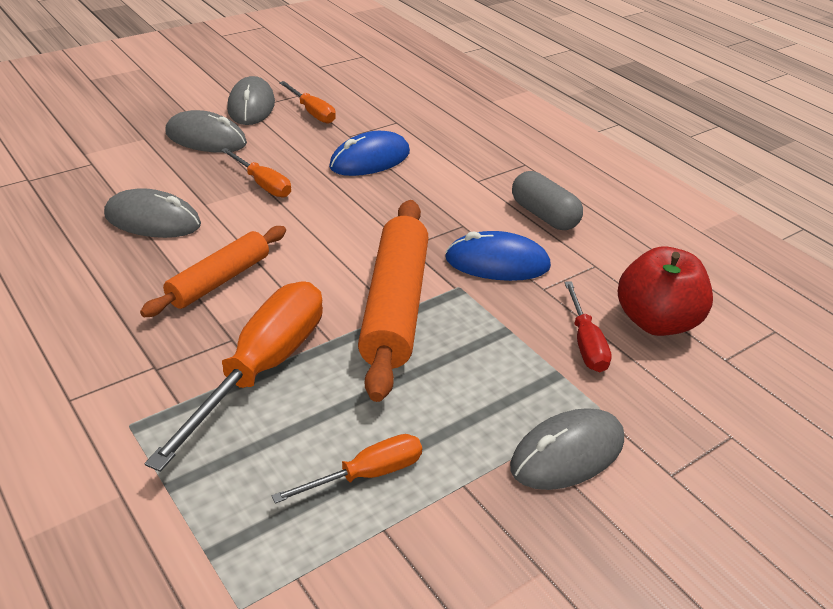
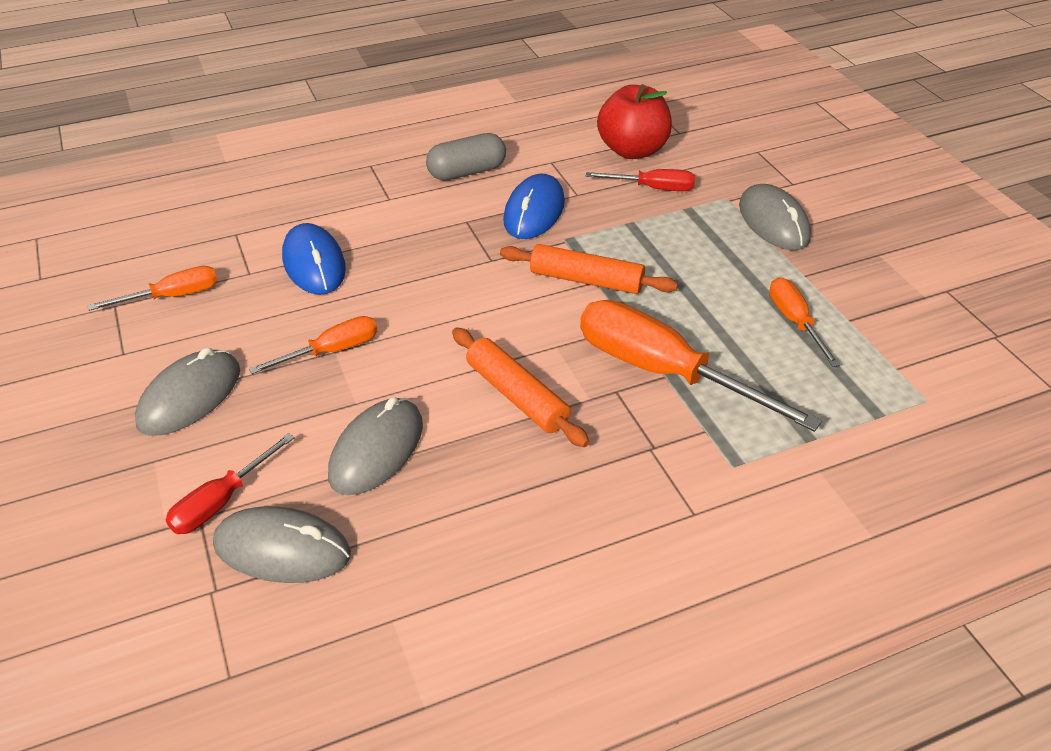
camera: 75 degrees left, 5 degrees up
grey mouse [227,76,275,125] -> grey mouse moved to [213,506,351,583]
orange rolling pin [358,200,429,402] -> orange rolling pin [500,244,678,294], size x0.62
none -> red screwdriver [166,433,295,534]

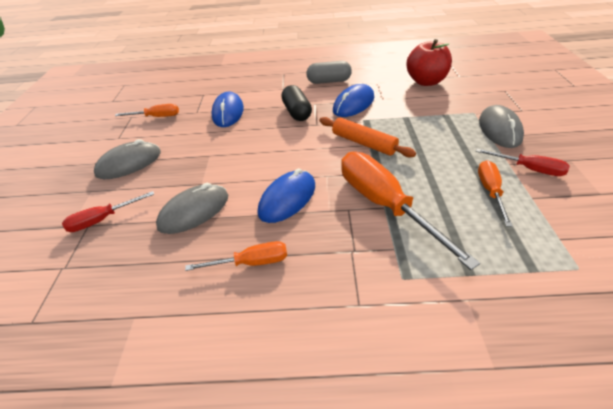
camera: 25 degrees right, 0 degrees up
grey mouse [213,506,351,583] -> none
orange screwdriver [249,316,377,374] -> orange screwdriver moved to [185,241,287,271]
orange rolling pin [452,327,589,447] -> blue mouse [258,168,315,223]
red screwdriver [586,169,695,191] -> red screwdriver moved to [476,148,570,176]
none -> black capsule [282,85,312,121]

